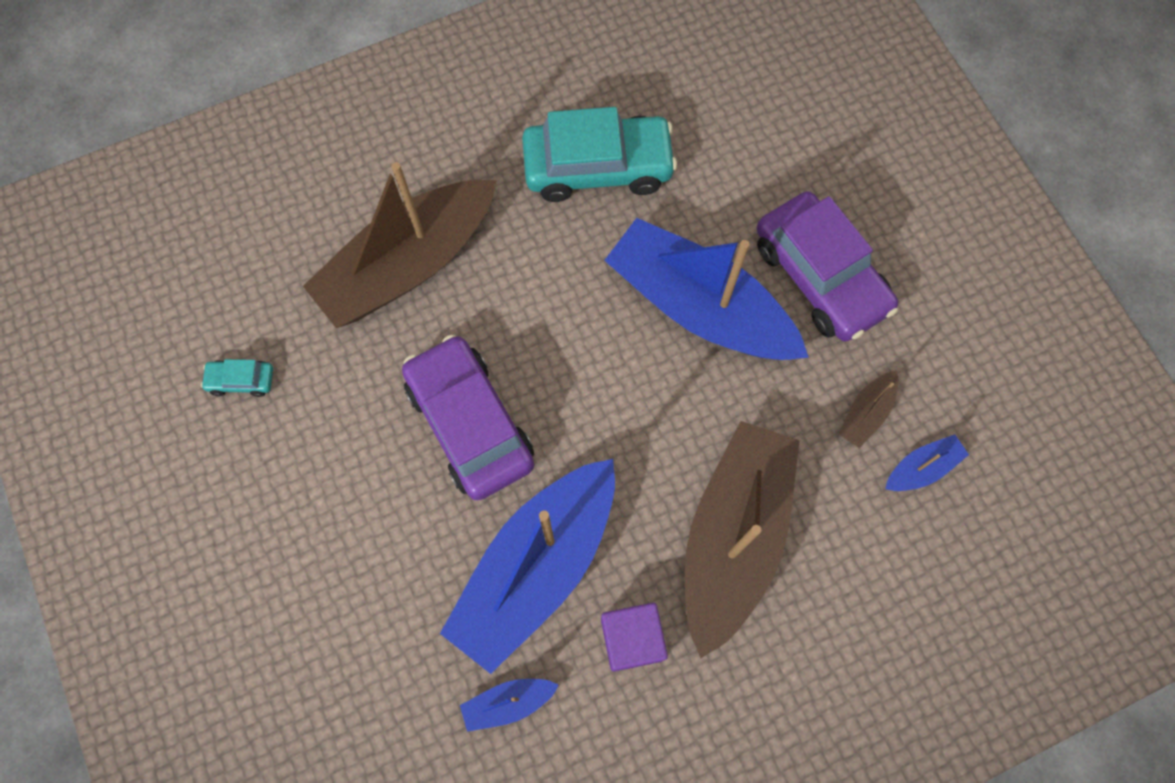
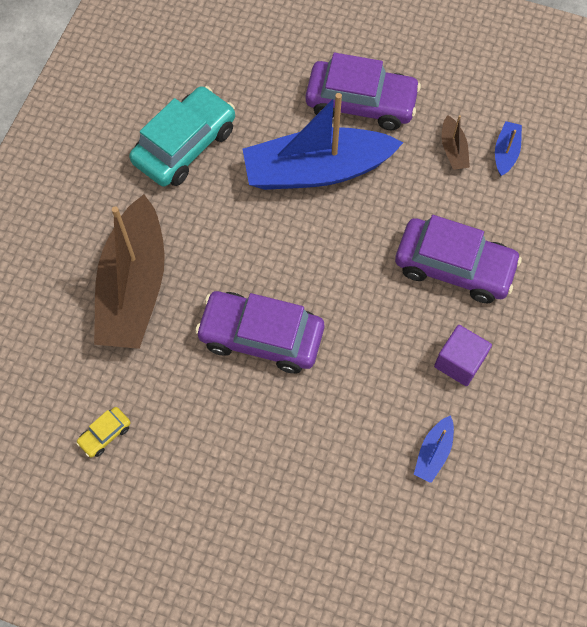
camera: 45 degrees left, 5 degrees down
turquoise car [201,359,273,397] -> yellow car [76,407,131,458]
blue boat [440,459,615,674] -> none
brown boat [685,421,800,659] -> purple car [395,215,522,303]

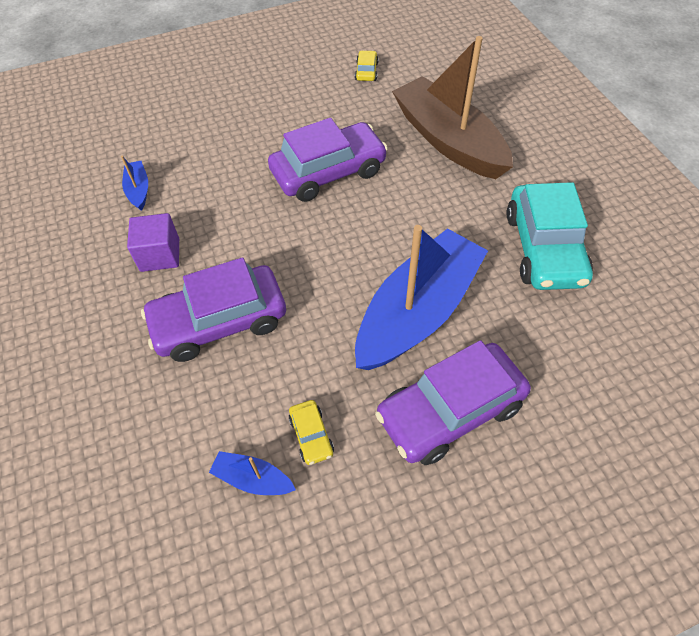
camera: 140 degrees right, 10 degrees down
brown boat [442,115,470,170] -> yellow car [289,400,334,465]
blue boat [495,121,522,176] -> blue boat turned 135 degrees clockwise [209,451,296,495]

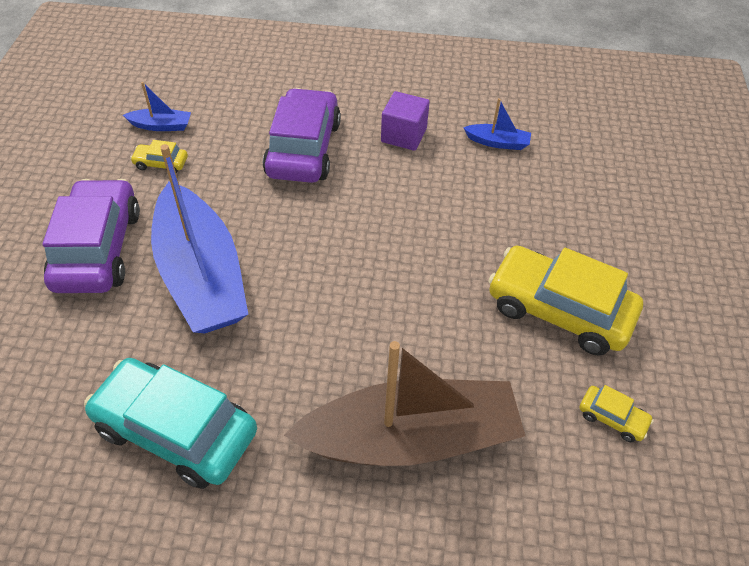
camera: 115 degrees right, 5 degrees down
blue boat [209,451,296,495] -> blue boat turned 45 degrees clockwise [123,82,191,131]
purple car [268,118,388,202] -> none
none -> yellow car [488,246,643,356]

